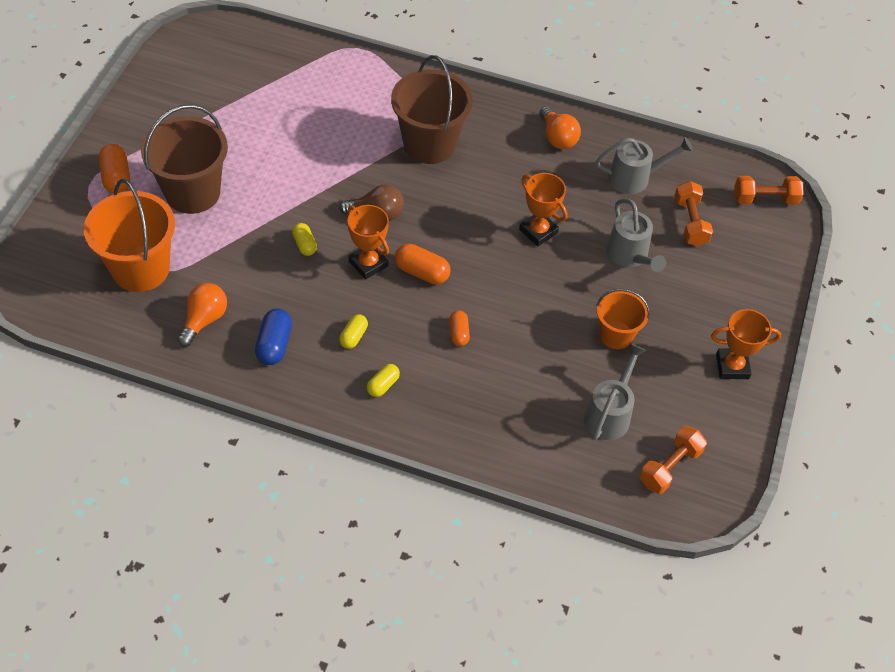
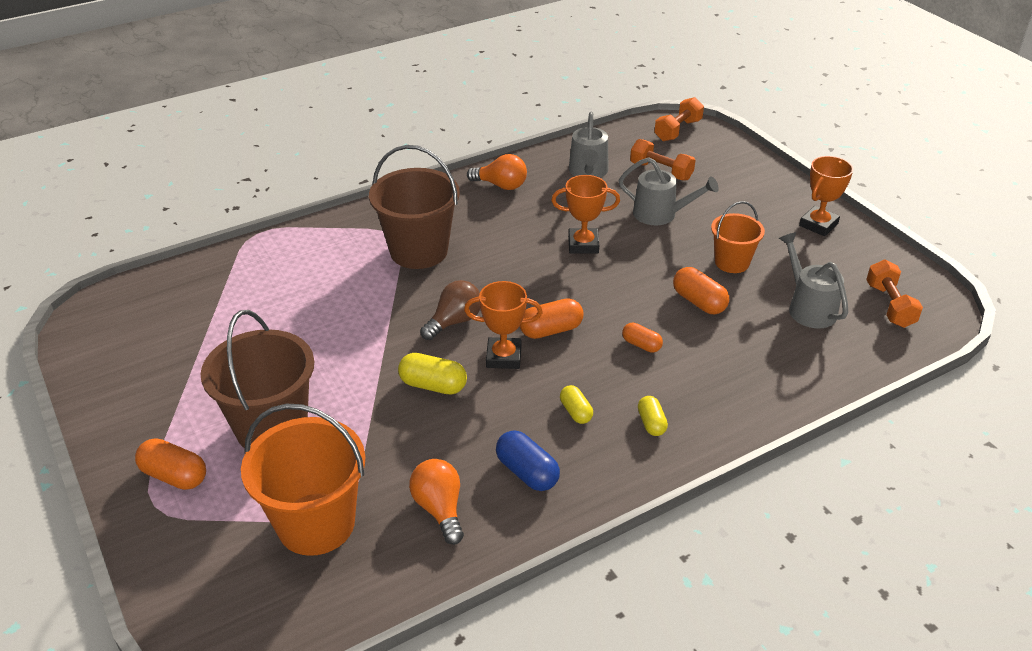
camera: 45 degrees left, 15 degrees down
yellow capsule [292,223,317,256] -> yellow capsule [398,353,467,395], size x1.55
grey watering can [596,137,693,194] -> grey watering can turned 150 degrees clockwise [569,112,608,178]
none -> orange capsule [673,267,729,314]

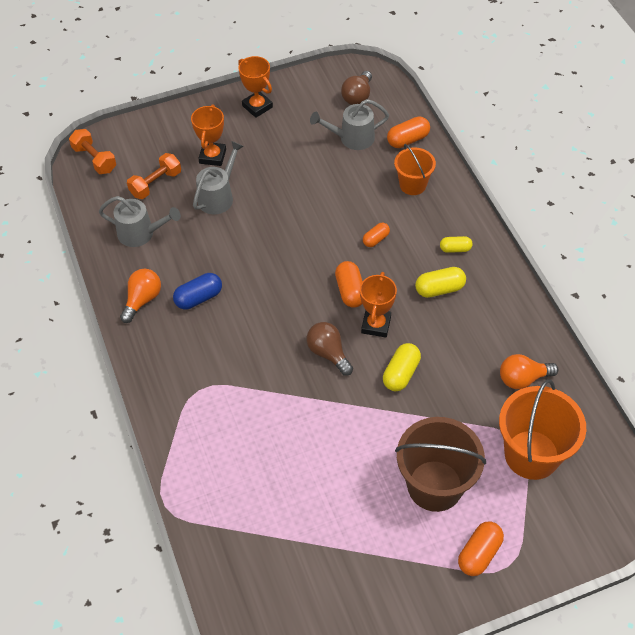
camera: 80 degrees left, 15 degrees up
brown bucket [369,145,460,269] -> none
blue capsule [496,430,560,491] -> blue capsule moved to [173,273,222,310]
orange trophy [551,175,620,254] -> orange trophy moved to [191,104,226,166]
yellow capsule [560,385,593,424] -> yellow capsule [415,267,466,298], size x1.55
orange capsule [673,267,729,314] -> orange capsule moved to [387,116,430,148]
orange bucket [711,201,765,273] -> orange bucket moved to [394,144,436,195]
orange dumbbell [866,260,923,328] -> brown light bulb [341,71,372,105]

